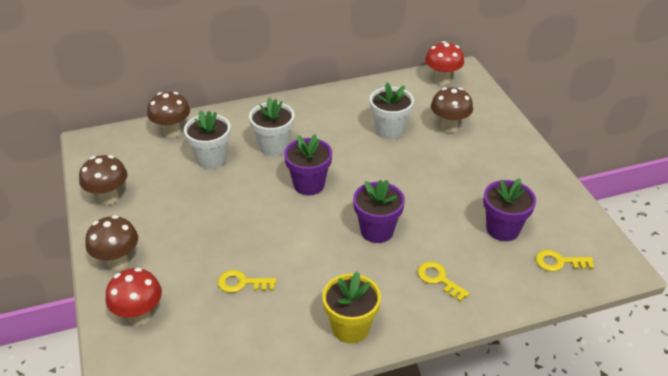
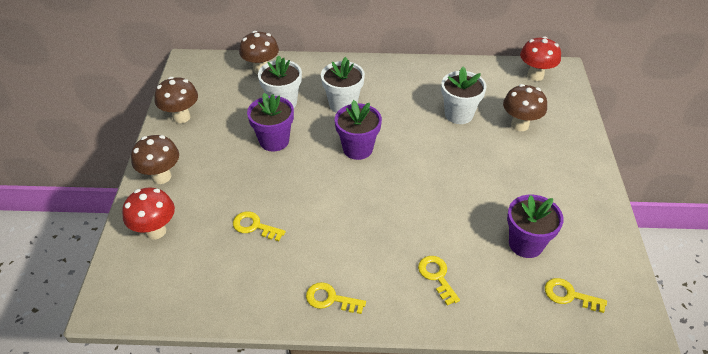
camera: 20 degrees right, 5 degrees up
yellow flower pot [322,271,381,344] -> yellow key [306,282,366,314]
purple flower pot [353,180,405,243] -> purple flower pot moved to [247,93,294,151]

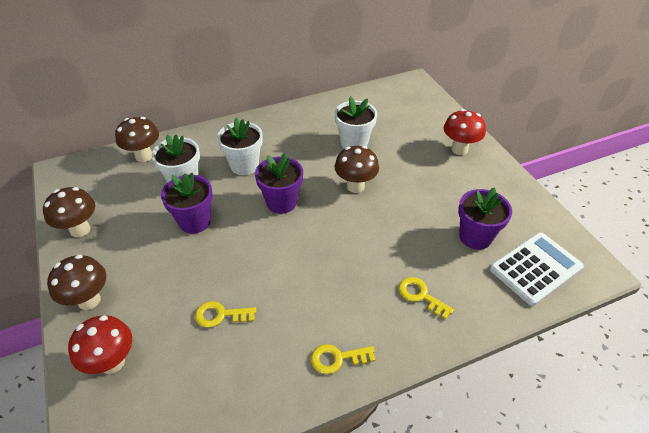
camera: 25 degrees left, 0 degrees up
brown mushroom [503,84,547,131] -> brown mushroom moved to [335,146,379,193]
red mushroom [520,36,561,81] -> red mushroom moved to [444,109,486,155]
yellow key [545,278,607,313] -> white calculator [490,232,584,306]

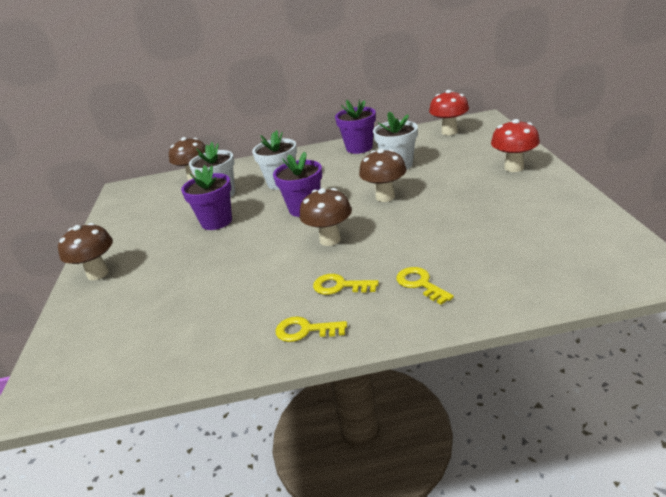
camera: 20 degrees right, 15 degrees down
brown mushroom [43,187,95,237] -> brown mushroom moved to [300,188,352,246]
red mushroom [68,315,132,374] -> red mushroom moved to [429,90,469,135]
yellow key [195,301,256,328] -> yellow key moved to [313,274,379,295]
purple flower pot [458,187,512,250] -> purple flower pot moved to [335,99,376,154]
white calculator [490,232,584,306] -> none

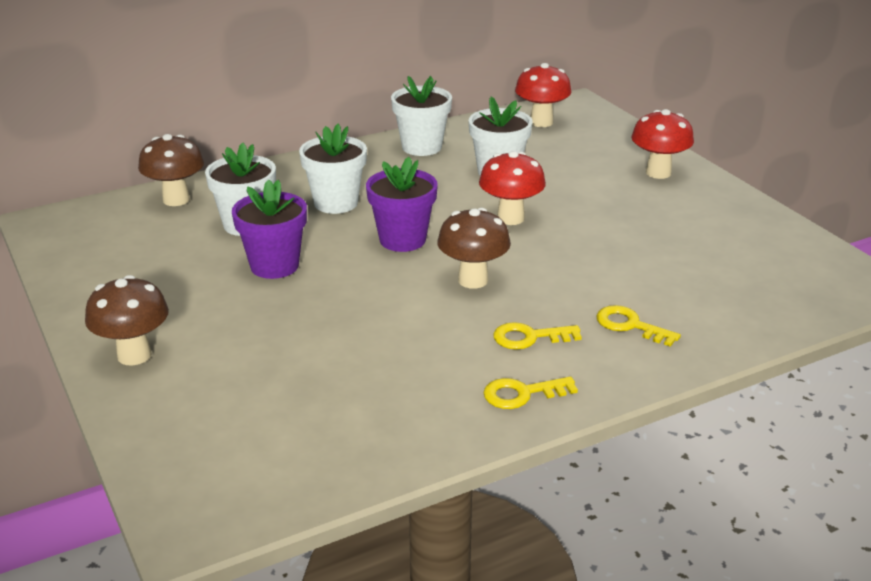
camera: 25 degrees left, 0 degrees up
purple flower pot [335,99,376,154] -> white flower pot [391,76,452,156]
brown mushroom [359,149,407,202] -> red mushroom [479,151,546,225]

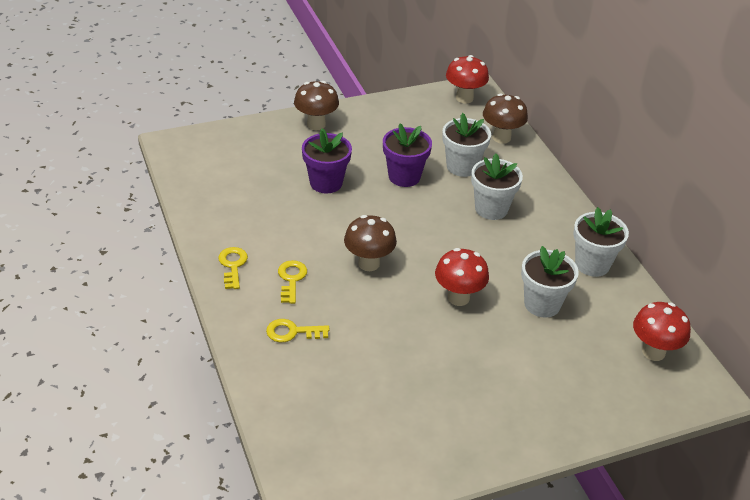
camera: 95 degrees right, 10 degrees up
purple flower pot [366,157,438,252] -> purple flower pot moved to [302,128,352,193]
yellow key [596,305,681,347] -> yellow key turned 135 degrees counterclockwise [266,319,330,342]
red mushroom [631,109,694,179] -> red mushroom moved to [446,55,489,104]

